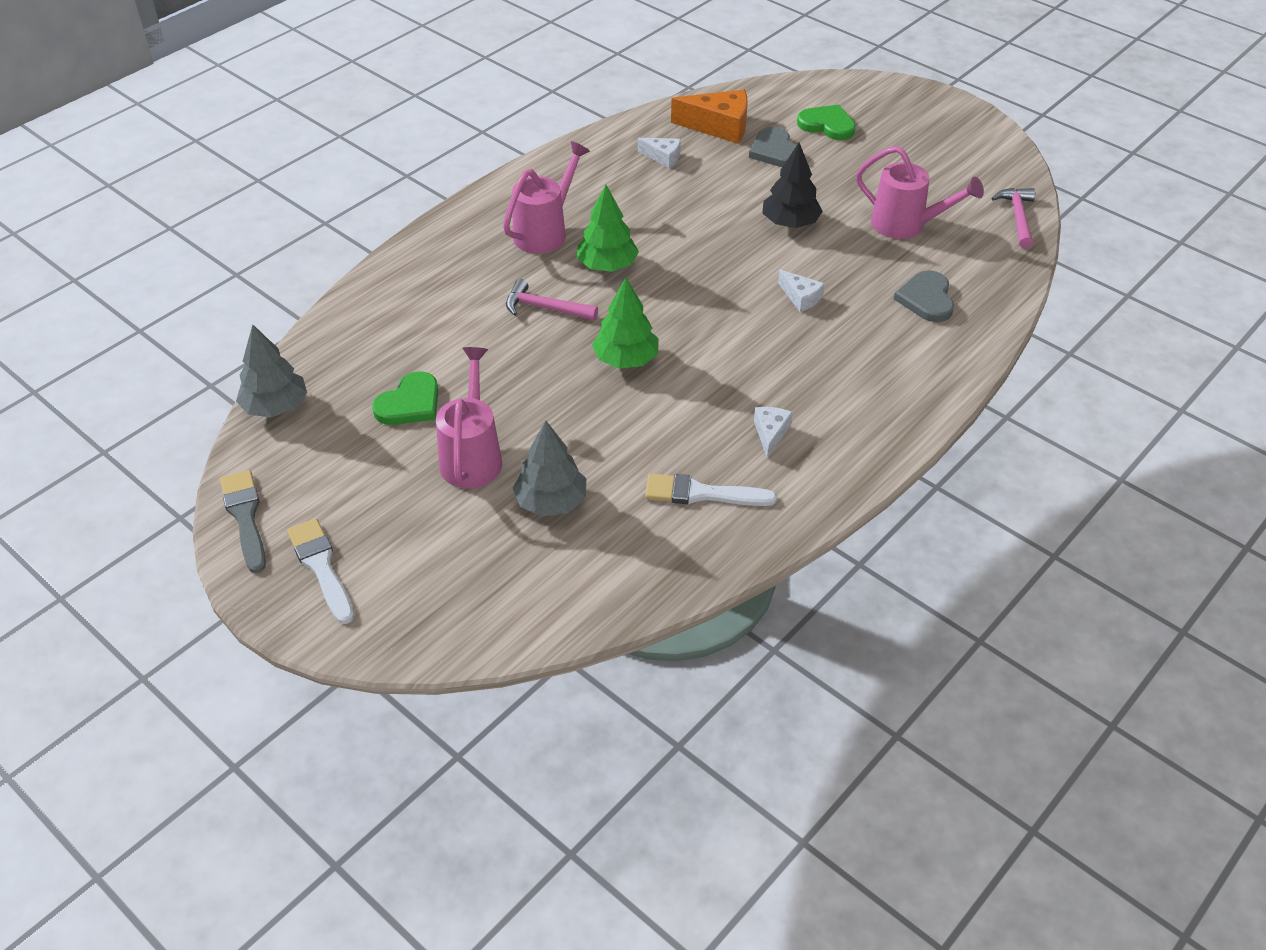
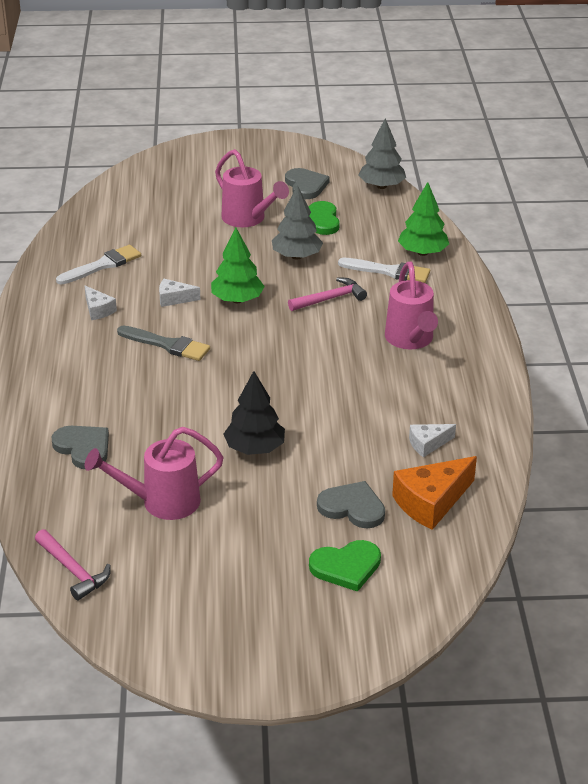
camera: 135 degrees right, 10 degrees down
grey brush [220,470,266,573] -> grey brush moved to [117,326,210,361]
white brush [287,519,354,624] -> white brush moved to [338,258,430,283]
grey tree [513,420,586,517] -> grey tree moved to [272,185,323,260]
green tree [577,185,639,272] -> green tree moved to [398,182,449,256]
white cheese [778,270,825,312] -> white cheese moved to [159,279,200,307]
none -> grey heart [285,168,330,199]

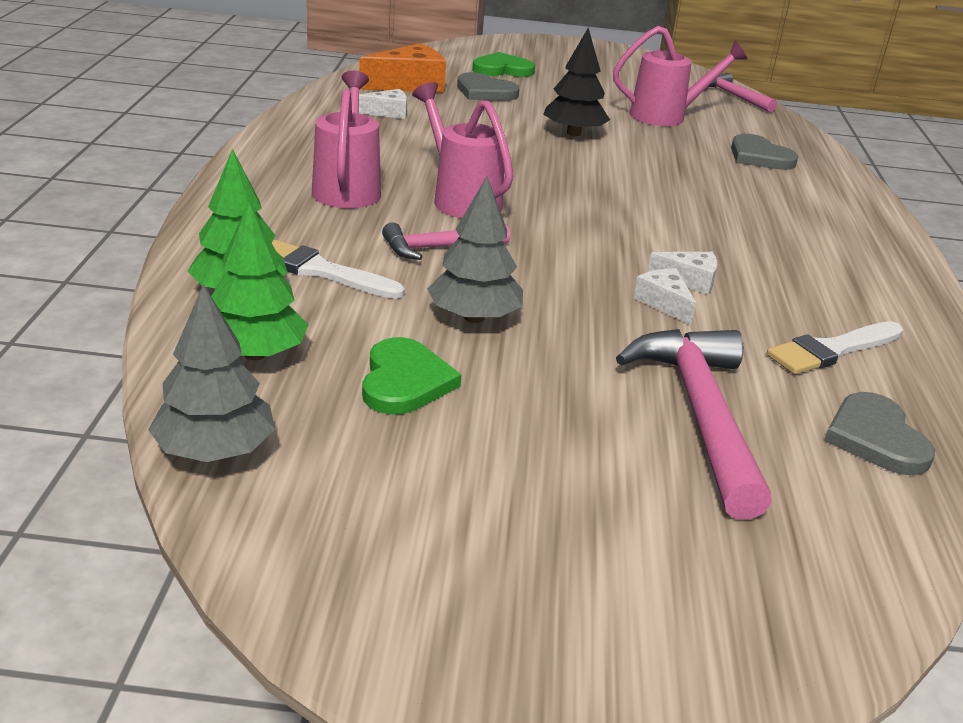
camera: 175 degrees left, 5 degrees down
white cheese [85,286,117,320] -> white cheese moved to [634,269,696,325]
grey brush [117,326,210,361] -> none
green tree [211,228,265,303] -> green tree moved to [211,202,309,360]
pink watering can [215,149,289,227] -> pink watering can moved to [412,82,513,218]
grey heart [285,168,330,199] -> grey heart moved to [824,392,935,475]
none -> pink hammer [616,329,772,520]

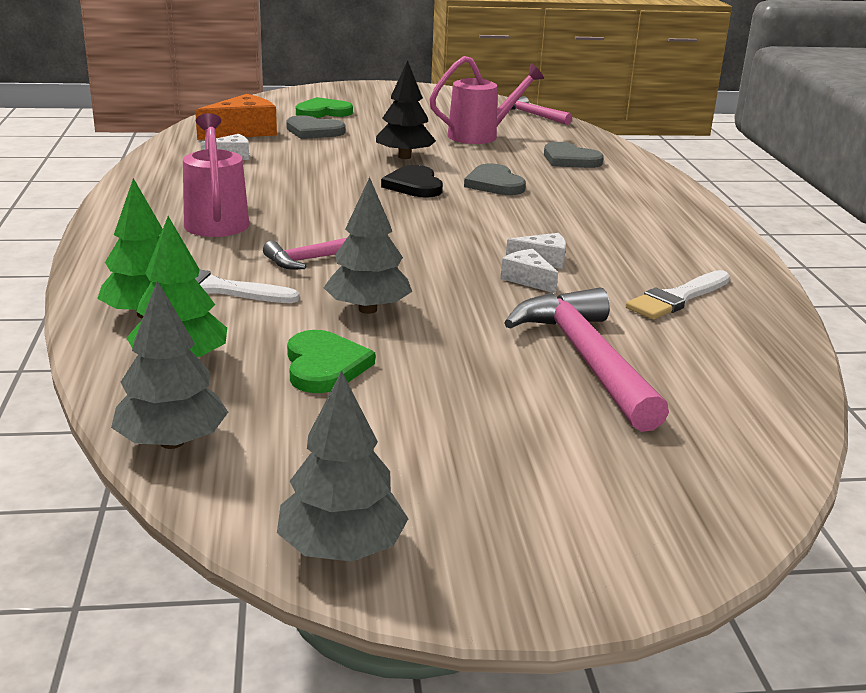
camera: 10 degrees left, 5 degrees down
pink watering can [412,82,513,218] -> none
grey heart [824,392,935,475] -> grey heart moved to [464,164,526,195]
none -> grey tree [277,371,408,562]
none -> black heart [381,165,443,197]

